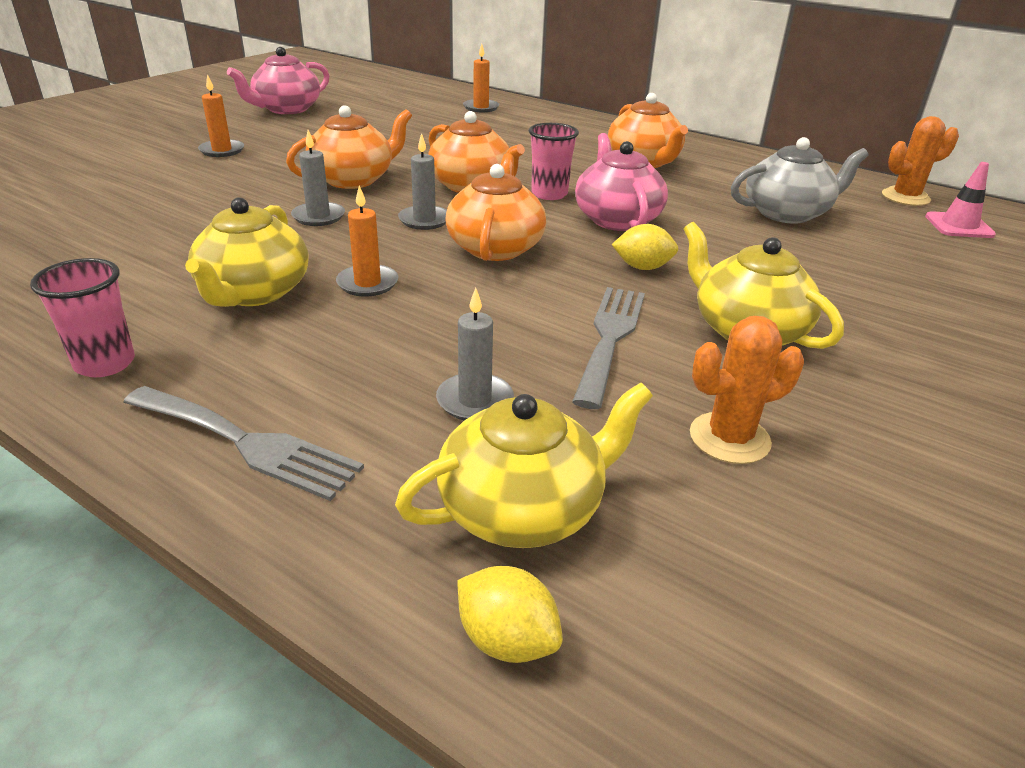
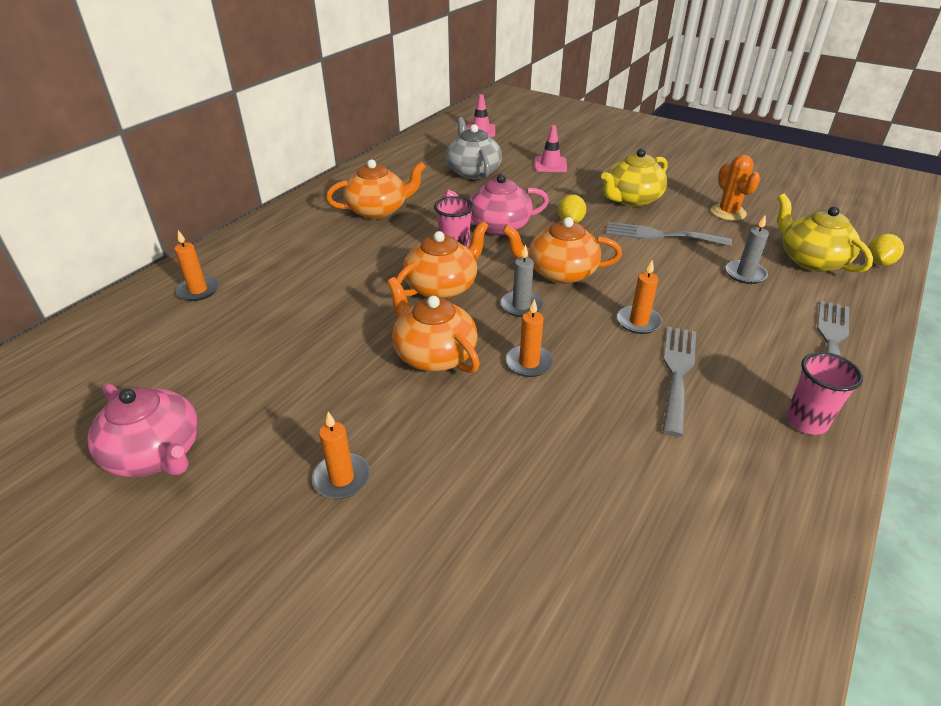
camera: 90 degrees left, 5 degrees up
yellow teapot [185,197,308,307] -> grey fork [662,327,696,437]
grey candle [291,130,345,226] -> orange candle [506,299,554,377]
orange cactus [882,116,959,206] -> none
none -> pink traffic cone [535,125,567,172]

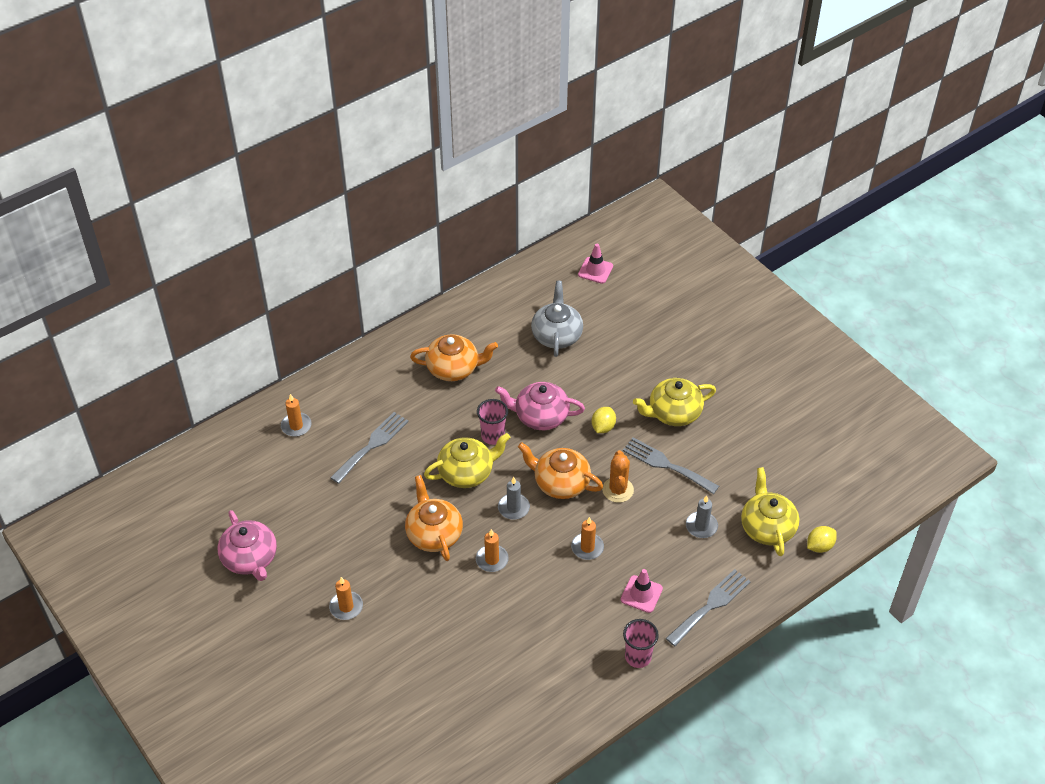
camera: 20 degrees right, 10 degrees up
orange teapot [396,221,488,299] -> yellow teapot [424,433,510,488]
pink traffic cone [535,125,567,172] -> pink traffic cone moved to [621,569,663,613]
grey fork [662,327,696,437] -> grey fork moved to [330,412,409,484]
orange cactus [711,155,761,221] -> orange cactus moved to [602,450,634,503]

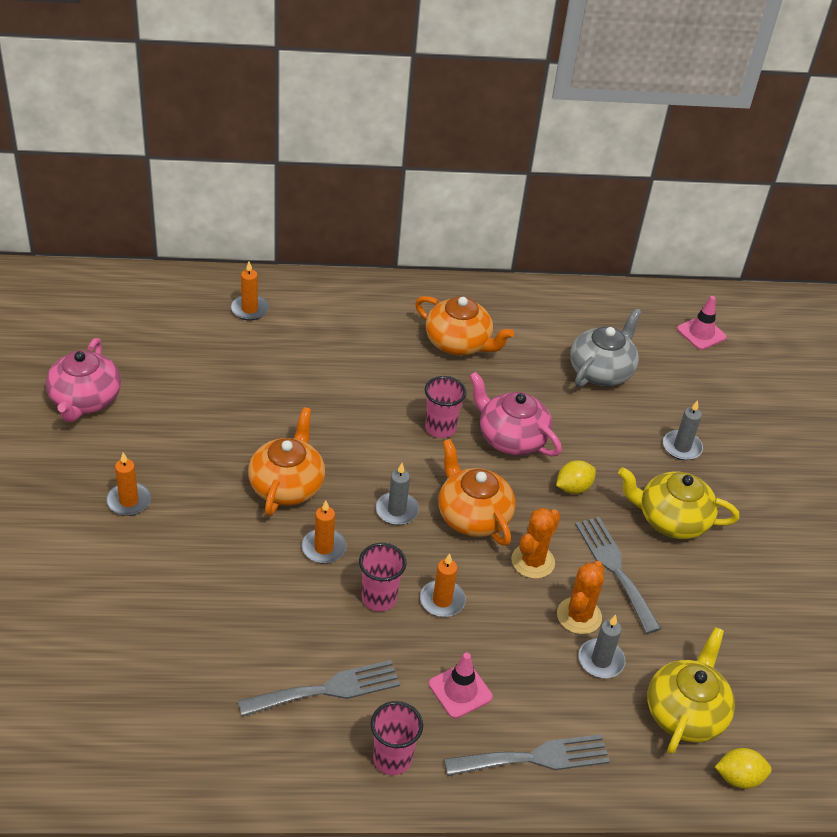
camera: 30 degrees right, 5 degrees down
grey fork [330,412,409,484] -> grey fork moved to [238,660,400,717]
yellow teapot [424,433,510,488] -> none
none -> pink cup [359,543,407,611]
none -> orange cactus [557,561,604,634]
none -> grey candle [663,400,703,460]

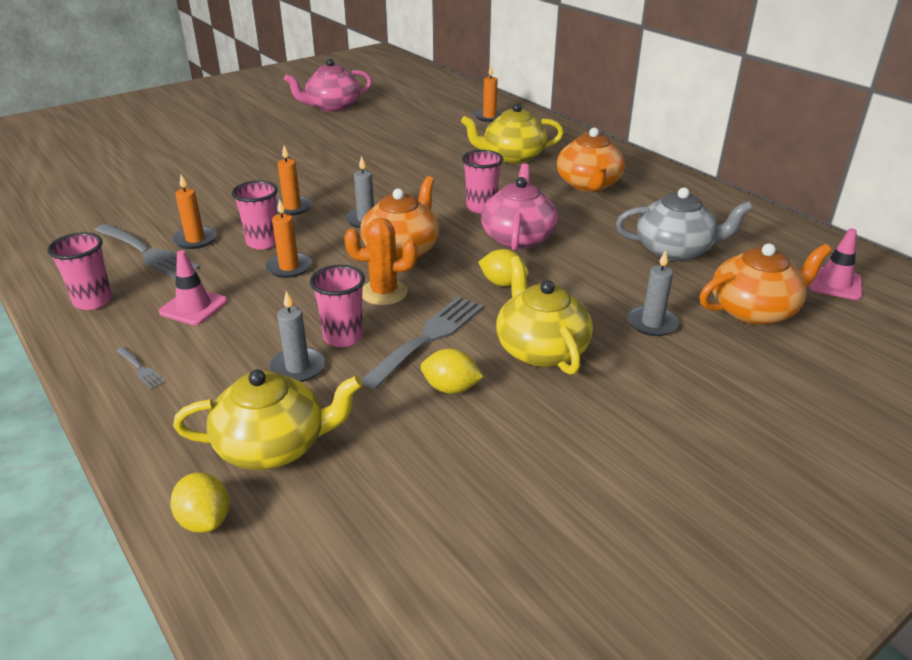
camera: 60 degrees right, 10 degrees down
orange candle [106,452,151,516] -> orange candle moved to [172,174,217,249]
orange teapot [248,407,325,516] -> orange teapot moved to [700,243,832,325]
grey fork [444,734,610,776] -> grey fork [117,347,166,389], size x0.45
orange cactus [557,561,604,634] -> pink cup [310,265,365,347]
none -> yellow lemon [421,348,484,394]
none -> yellow teapot [461,103,564,164]

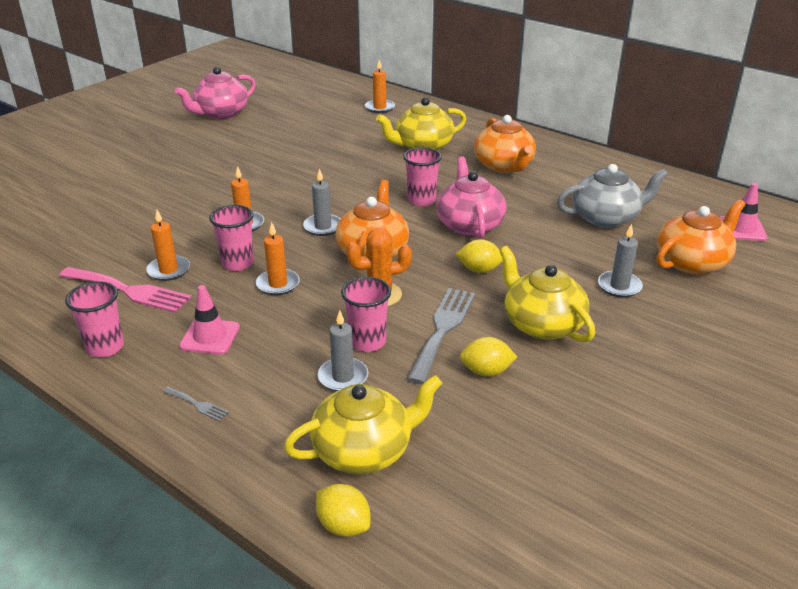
camera: 15 degrees left, 0 degrees up
grey fork [94,224,200,279] -> pink fork [59,267,192,313]

